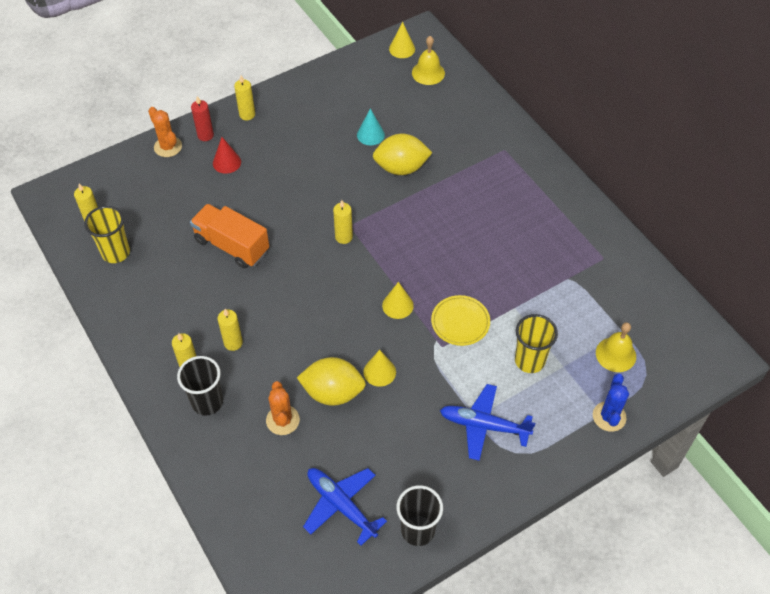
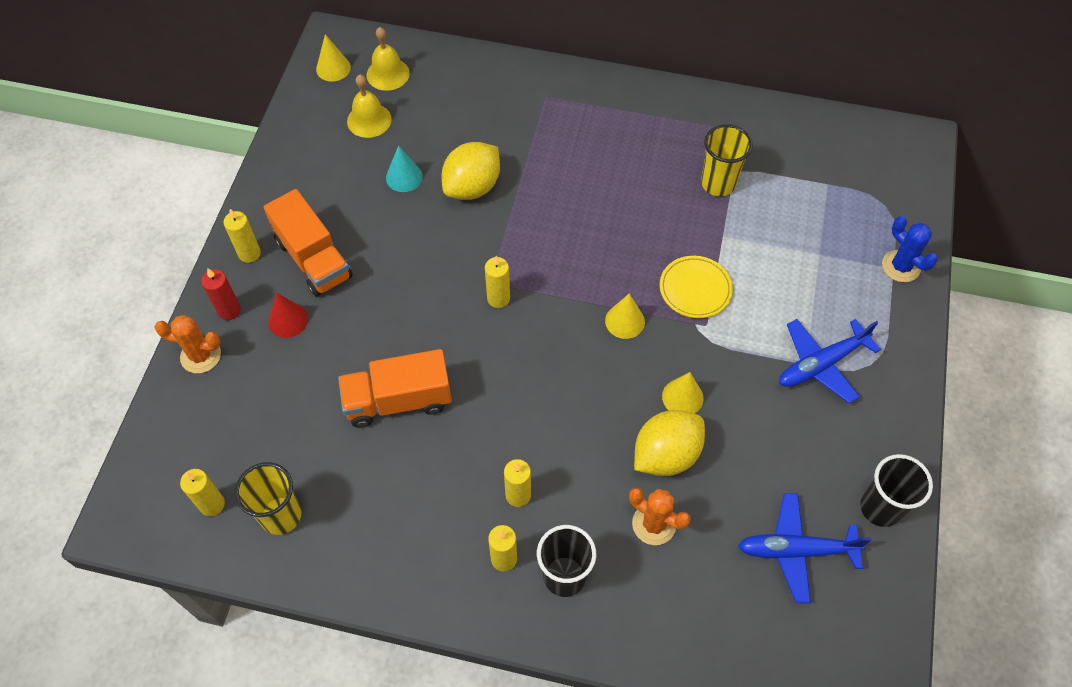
camera: 45 degrees left, 5 degrees up
yellow cup [515,314,558,373] -> yellow cup moved to [701,124,753,196]
yellow bell [596,322,636,372] -> yellow bell moved to [347,74,391,138]
none -> orange truck [264,189,353,296]

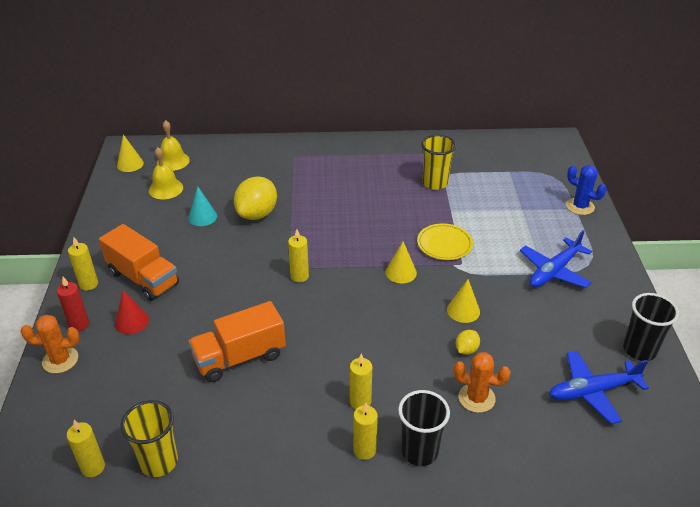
camera: 15 degrees left, 20 degrees down
yellow lemon [634,410,705,476] -> yellow lemon [456,330,480,355], size x0.47

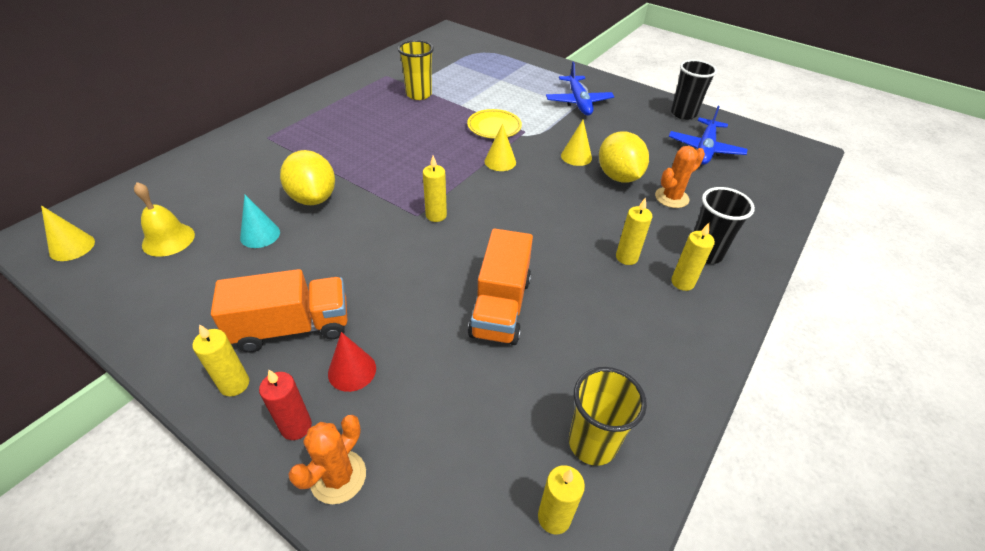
camera: 55 degrees left, 5 degrees up
yellow bell [157,120,190,171] -> none
yellow lemon [456,330,480,355] -> yellow lemon [599,131,649,183], size x2.13
blue cactus [566,165,607,215] -> none

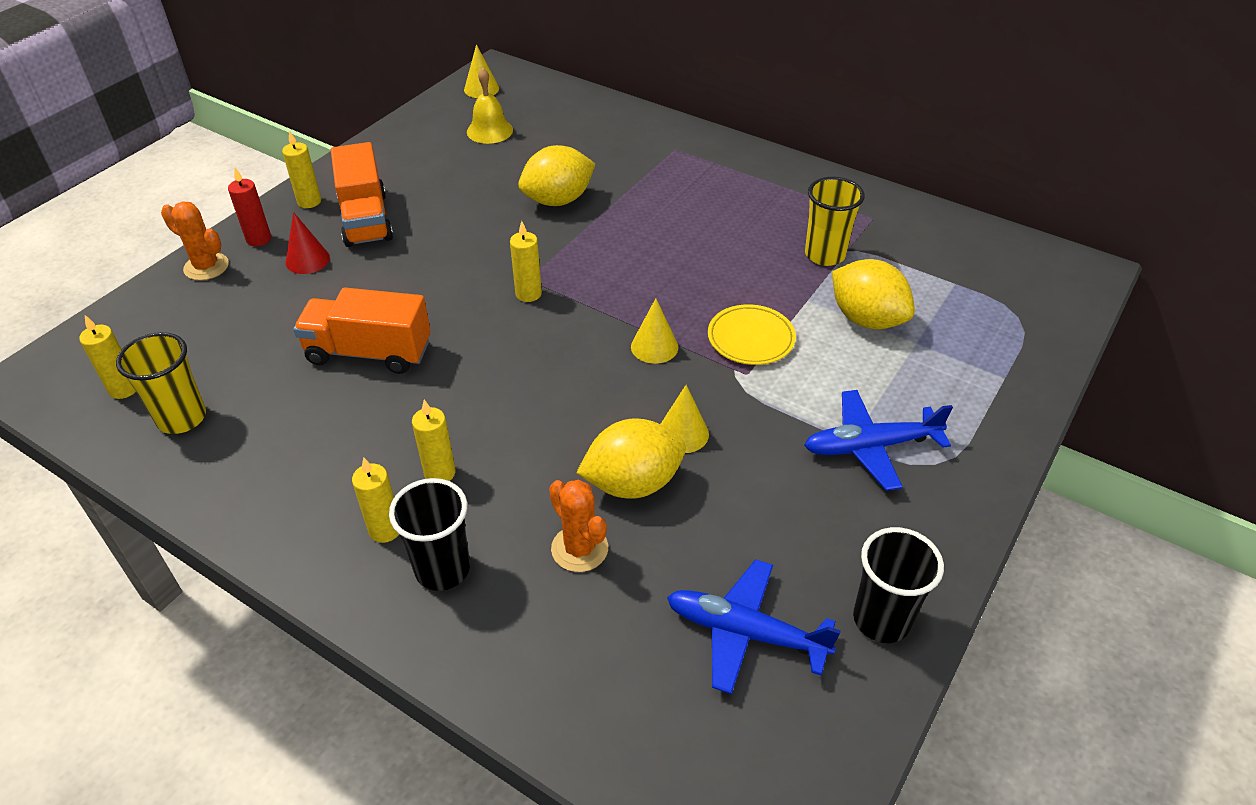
camera: 90 degrees right, 0 degrees up
turquoise cone [240,195,280,248] -> none
none -> yellow lemon [832,259,915,329]

